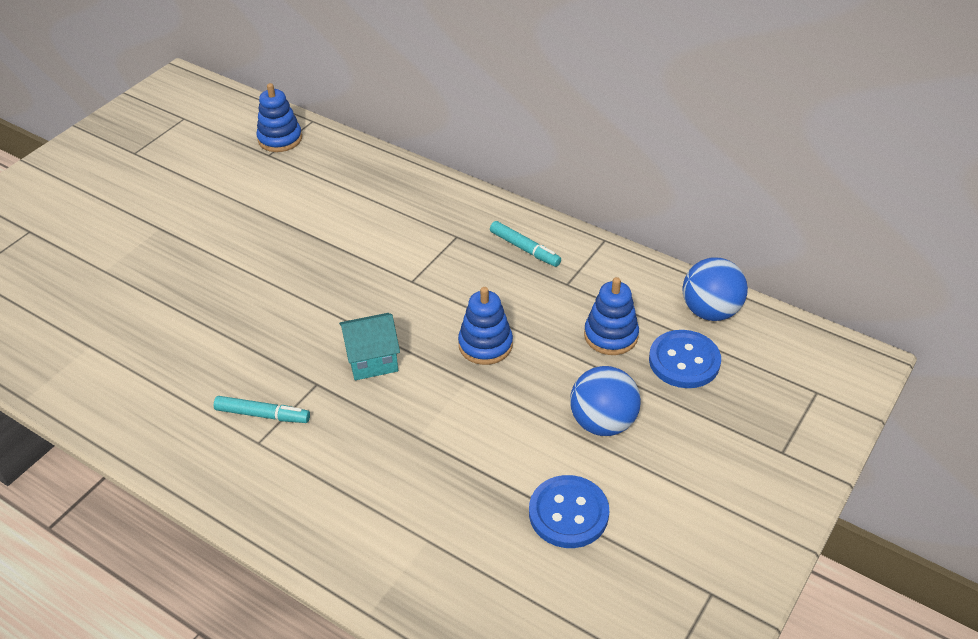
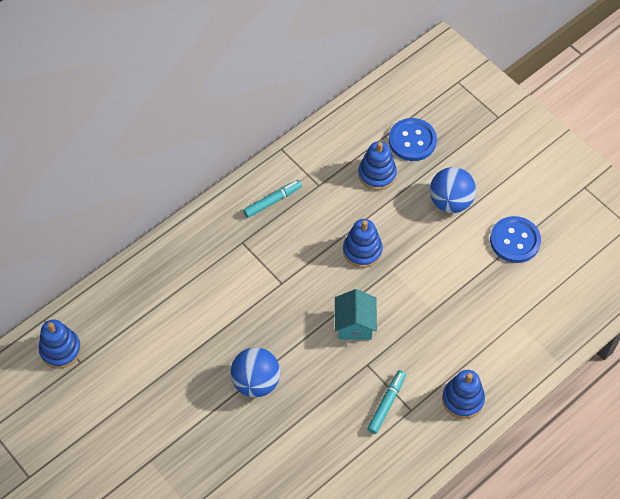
camera: 75 degrees left, 15 degrees up
blue ball [682,258,748,321] -> blue ball moved to [230,347,280,398]
none -> blue stacking toy [442,370,485,419]

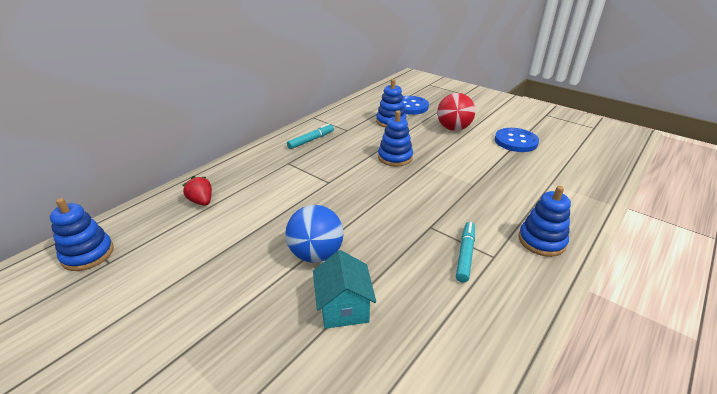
camera: 10 degrees left, 25 degrees down
turquoise house [335,289,377,340] -> turquoise house moved to [313,250,376,329]
blue ball [430,167,476,213] -> red ball [437,93,475,131]
none -> red strawberry [182,176,212,206]

